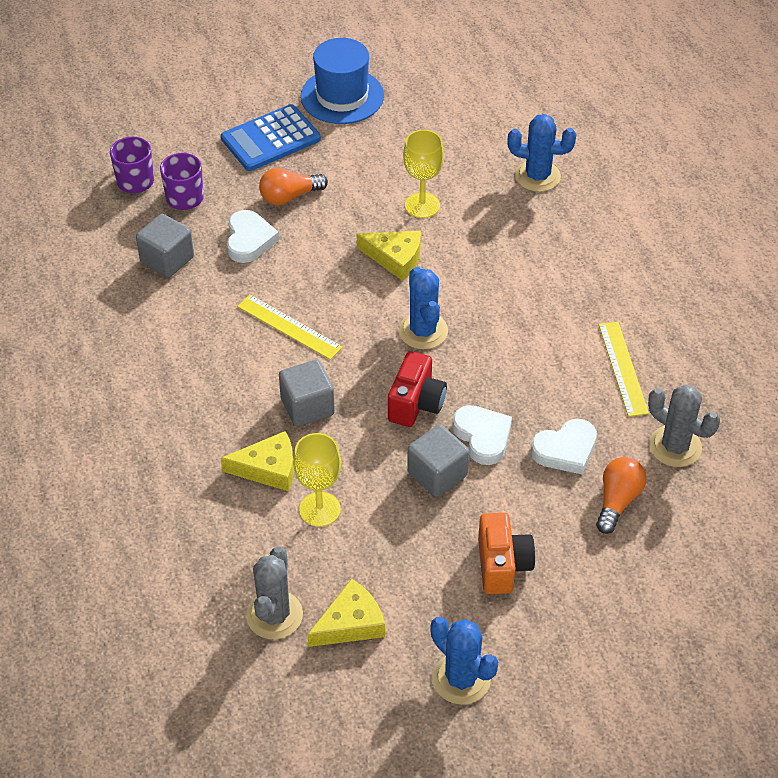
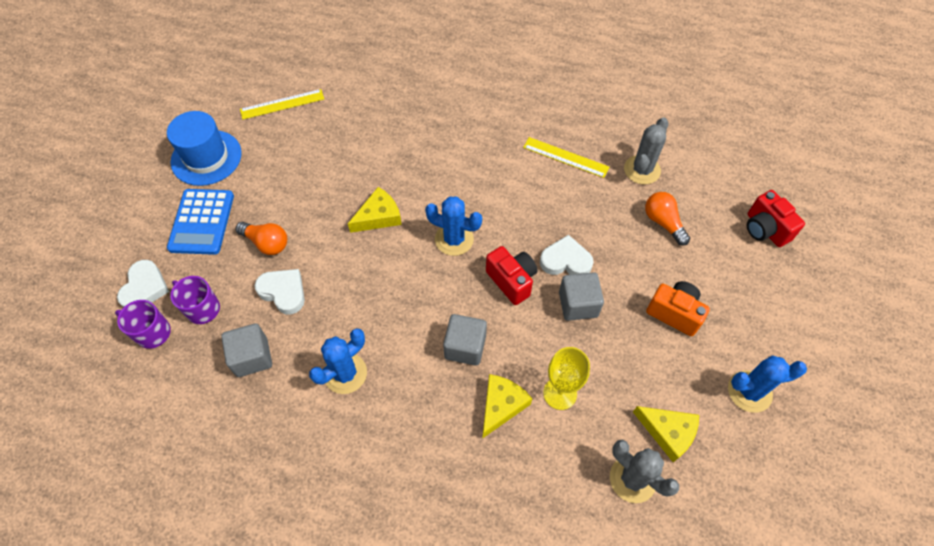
camera: 55 degrees left, 10 degrees up
yellow ruler [237,295,343,360] -> yellow ruler moved to [240,89,324,120]
orange light bulb [259,168,328,205] -> orange light bulb turned 75 degrees counterclockwise [235,222,287,255]
yellow cheese [307,579,385,647] -> yellow cheese turned 120 degrees clockwise [633,406,699,462]
yellow goblet [403,130,444,218] -> none
blue cactus [507,114,576,192] -> blue cactus moved to [309,328,367,394]
white heart [531,419,597,474] -> white heart moved to [117,260,169,307]
grey cactus [648,384,720,467] -> grey cactus turned 45 degrees counterclockwise [624,117,668,185]
none -> red camera [747,190,805,247]

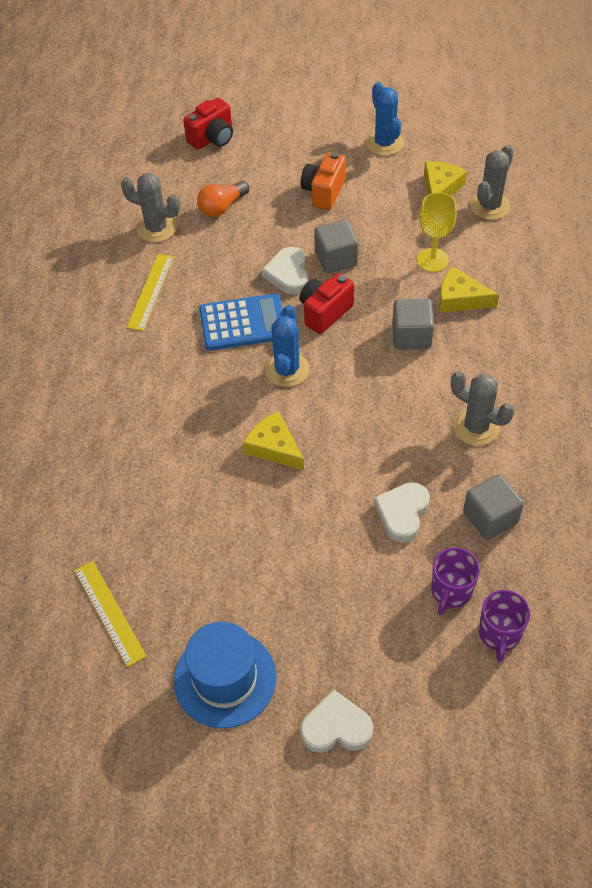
camera: 100 degrees left, 5 degrees down
white heart [117,260,169,307] -> white heart moved to [300,690,373,753]
blue calculator [167,189,234,255] -> blue calculator moved to [199,293,283,351]
orange light bulb [235,222,287,255] -> none
blue cactus [309,328,367,394] -> grey cactus [451,371,514,446]

